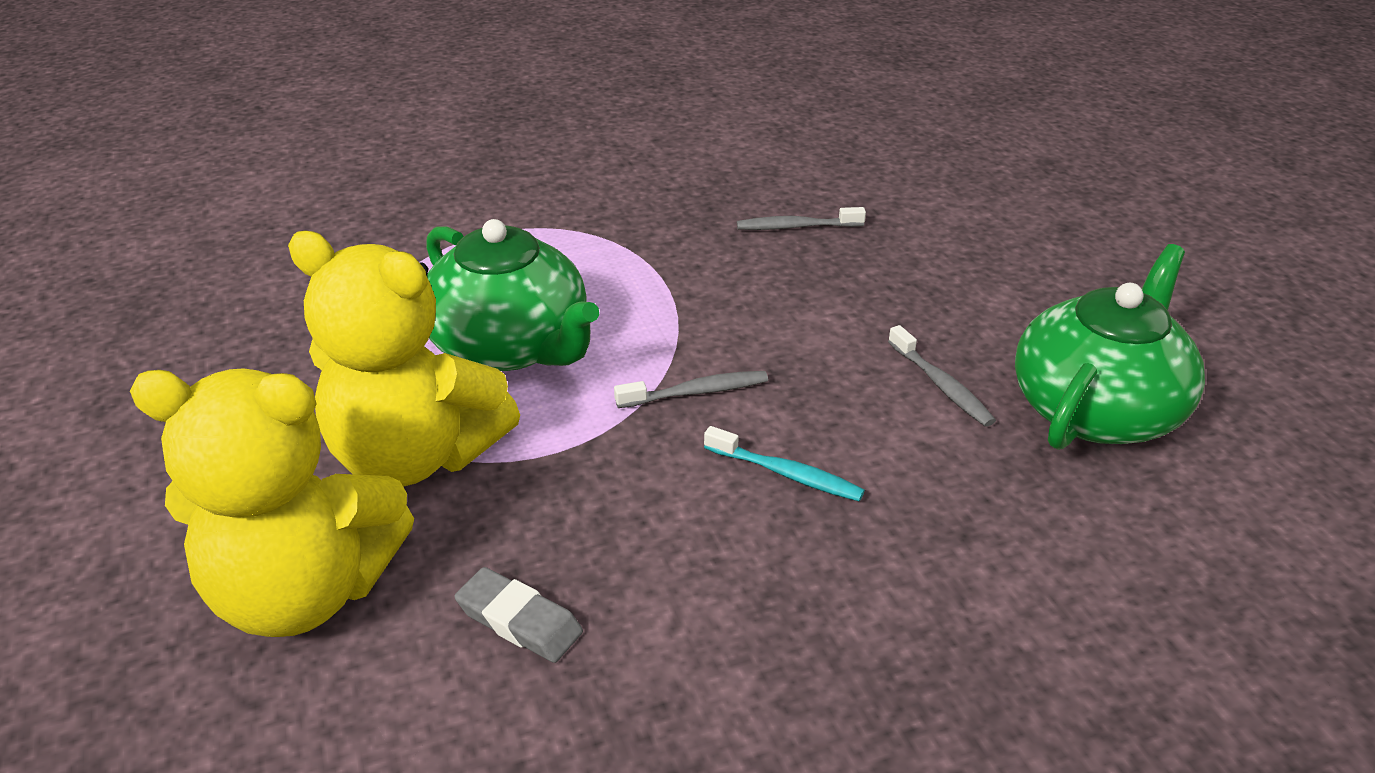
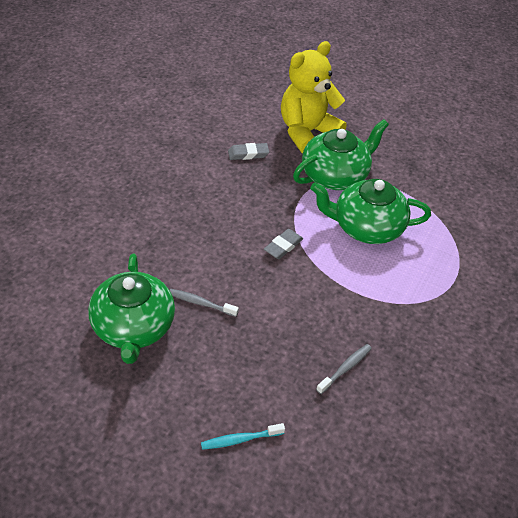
camera: 135 degrees right, 10 degrees up
yellow teddy bear [288,231,520,487] -> green teapot [293,119,389,190]
grey toothbrush [614,371,768,408] -> grey eraser [264,229,303,259]
turquoise toothbrush [704,426,865,501] -> turquoise toothbrush moved to [201,423,285,450]

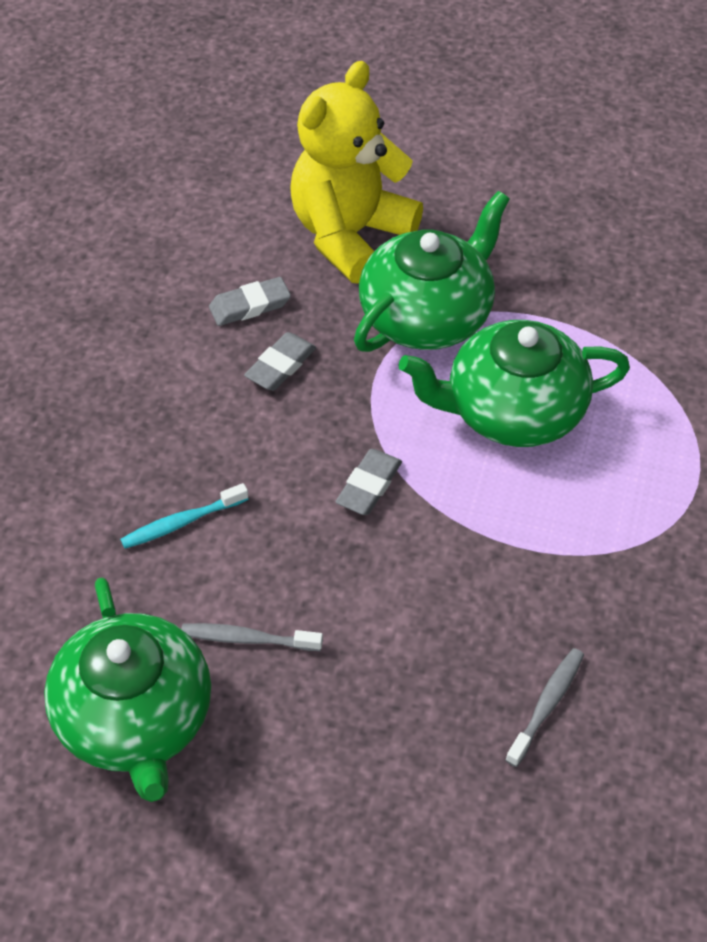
camera: 10 degrees left, 5 degrees up
turquoise toothbrush [201,423,285,450] -> turquoise toothbrush moved to [120,483,249,549]
none -> grey eraser [244,332,316,391]

